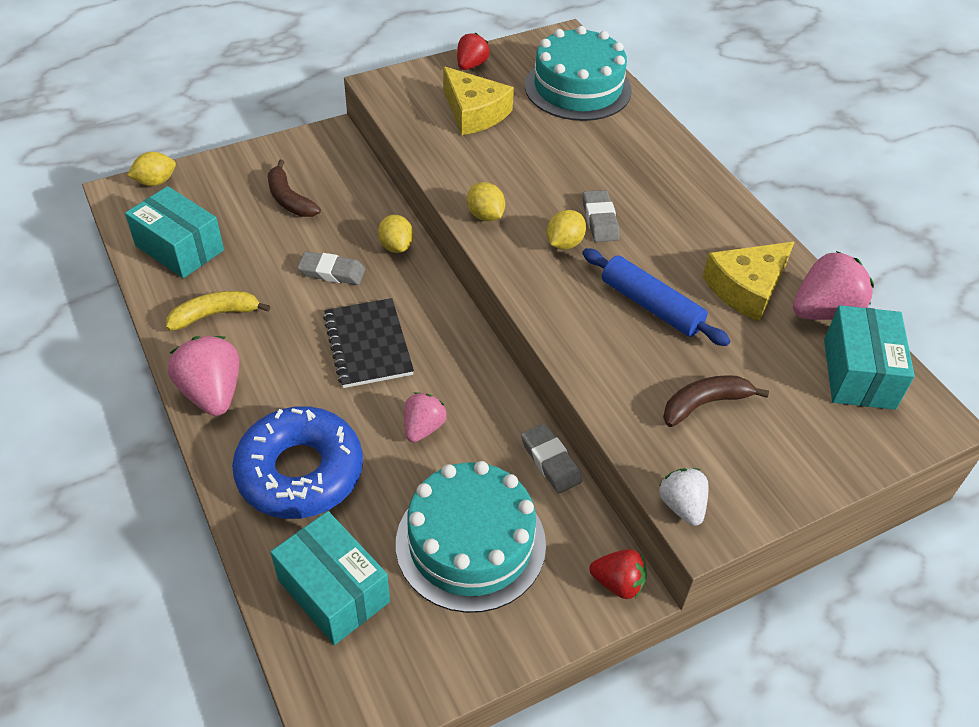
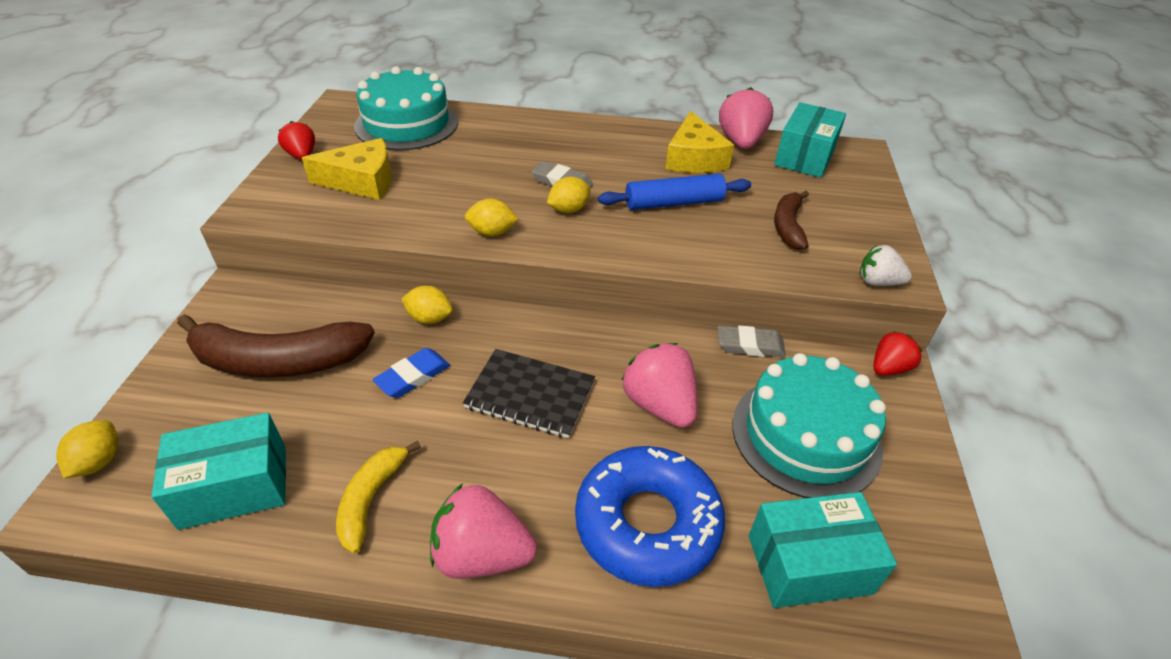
camera: 55 degrees left, 5 degrees down
brown banana [268,160,321,217] -> brown banana [177,314,375,377], size x1.80
grey eraser [297,252,365,285] -> blue eraser [373,348,450,398]
pink strawberry [404,392,447,442] -> pink strawberry [621,343,697,428], size x1.62
yellow lemon [547,210,586,250] -> yellow lemon turned 75 degrees clockwise [547,177,591,213]
turquoise box [824,305,915,410] -> turquoise box turned 75 degrees clockwise [774,102,846,178]

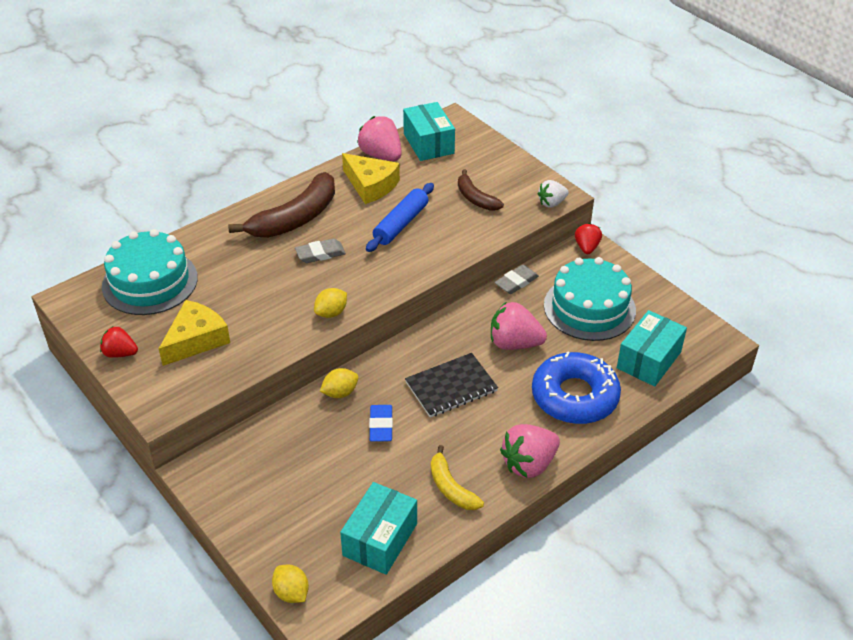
camera: 45 degrees left, 0 degrees up
brown banana [177,314,375,377] -> brown banana moved to [228,172,335,238]
yellow lemon [547,177,591,213] -> none

